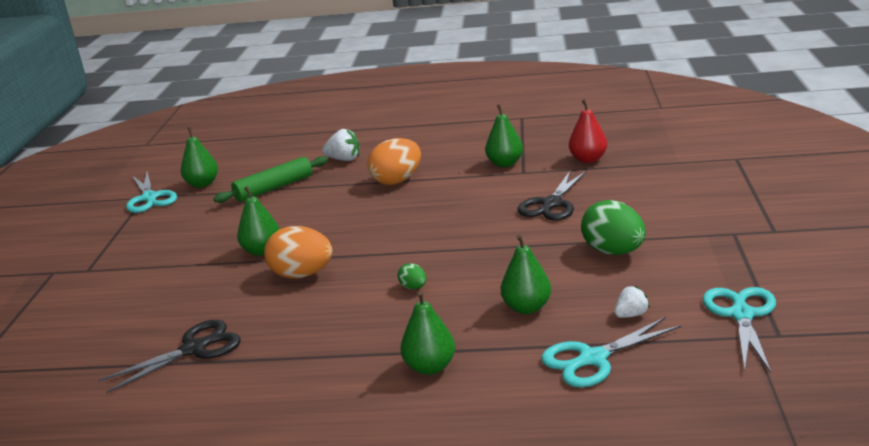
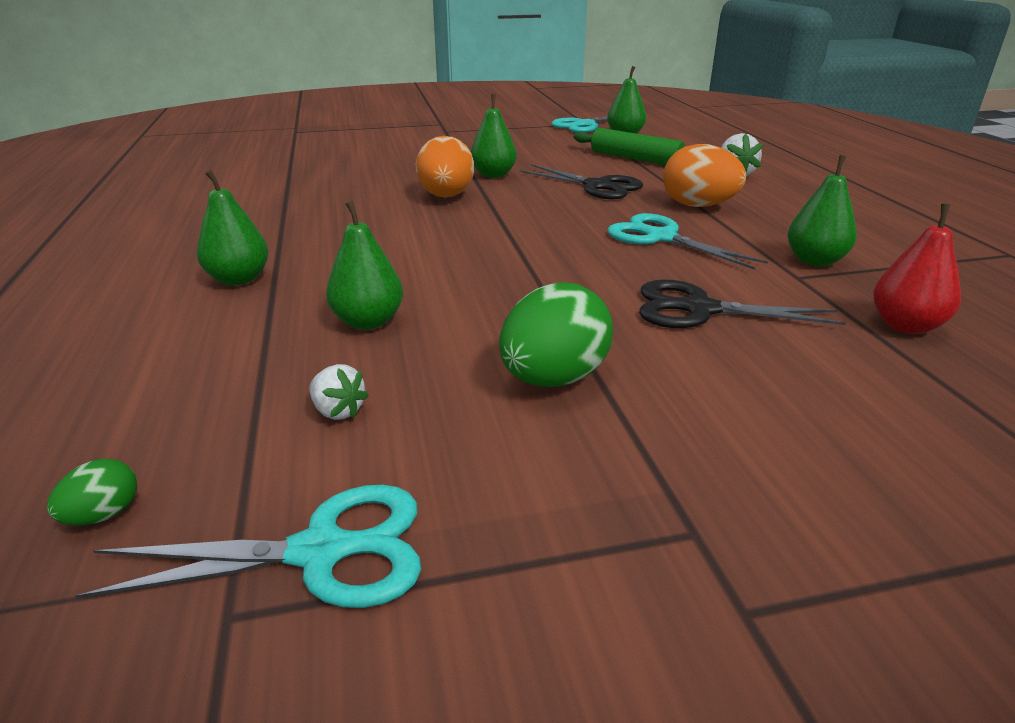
camera: 70 degrees right, 5 degrees up
black scissors [98,320,241,393] -> black scissors moved to [520,164,643,199]
green egg [398,263,426,289] -> green egg moved to [47,459,137,526]
turquoise scissors [541,317,681,387] -> turquoise scissors moved to [607,213,768,270]

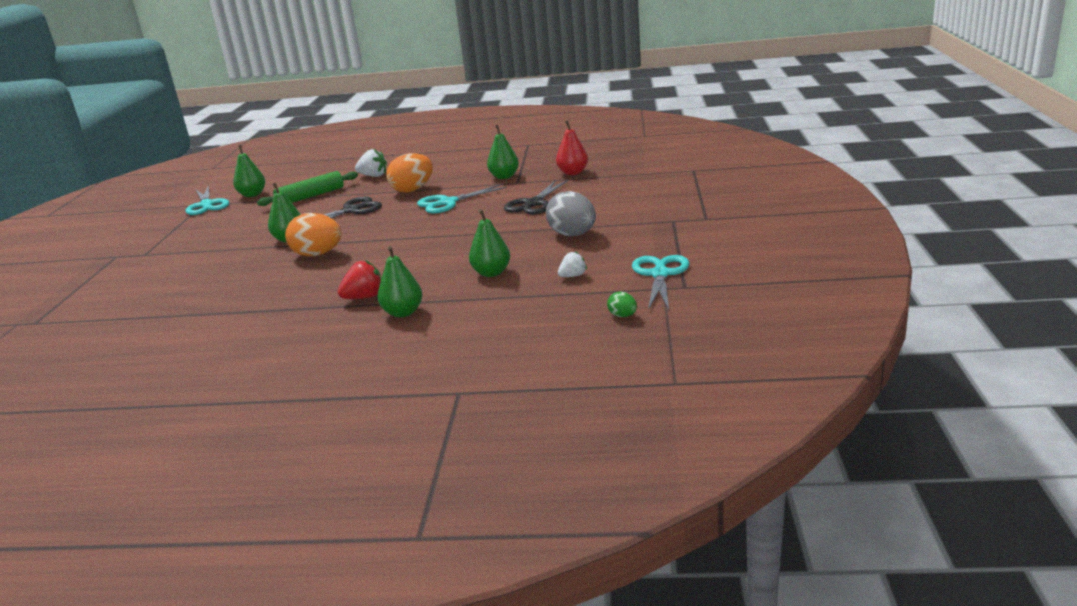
camera: 70 degrees left, 5 degrees down
green egg [499,282,613,387] -> grey egg [546,191,596,236]
none -> red strawberry [338,260,381,299]

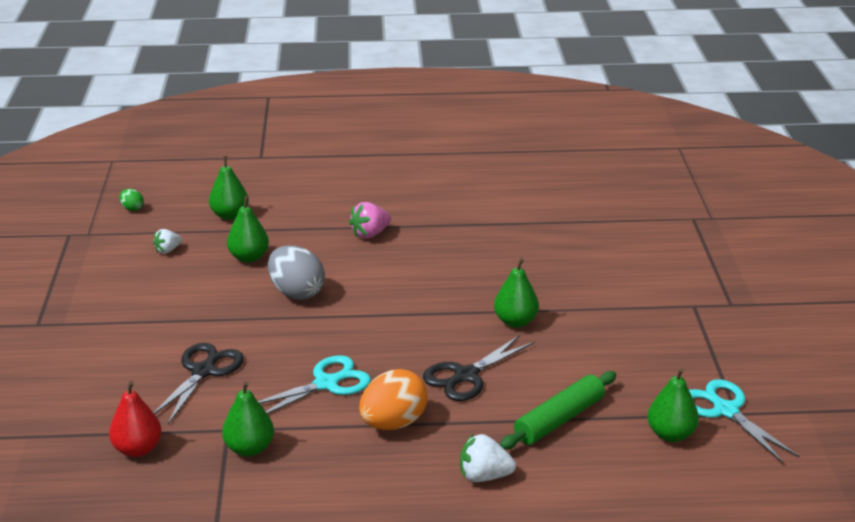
camera: 170 degrees right, 5 degrees up
orange egg [285,213,341,256] -> none
red strawberry [338,260,381,299] -> pink strawberry [349,202,391,239]
green pear [378,246,423,317] -> green pear moved to [209,156,249,220]
grey egg [546,191,596,236] -> grey egg moved to [268,245,325,300]
turquoise scissors [632,255,690,310] -> none

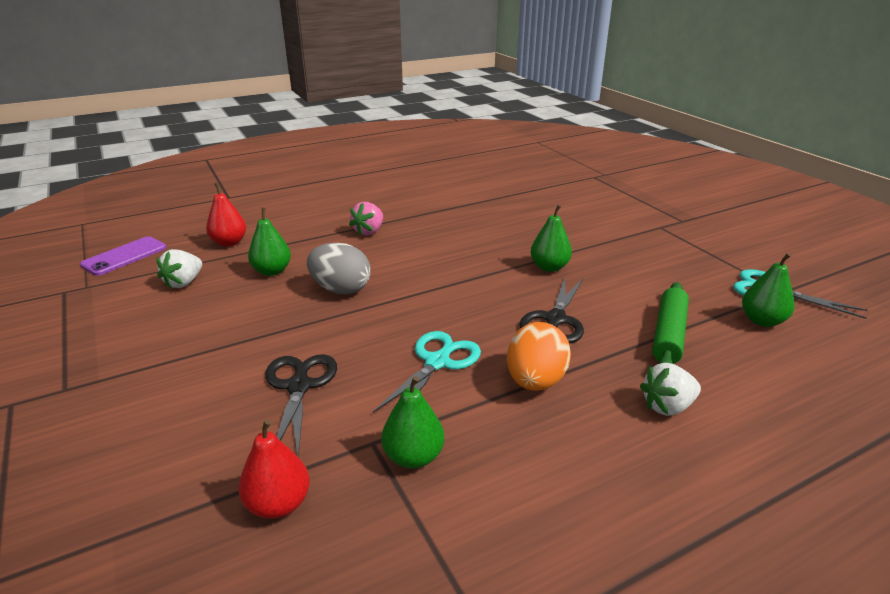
camera: 25 degrees left, 0 degrees up
green egg [120,189,144,211] -> purple phone [80,236,167,276]
white strawberry [153,229,182,254] -> white strawberry [157,249,202,289], size x1.52
green pear [209,156,249,220] -> red pear [206,183,246,247]

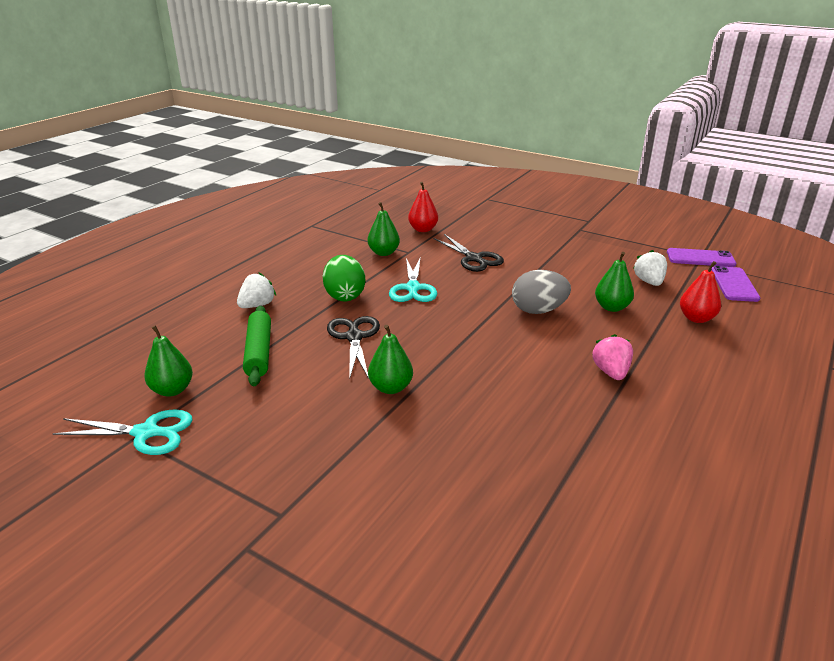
camera: 150 degrees right, 0 degrees up
orange egg [507,322,571,391] -> green egg [323,255,365,301]
none -> purple phone [667,248,736,267]

